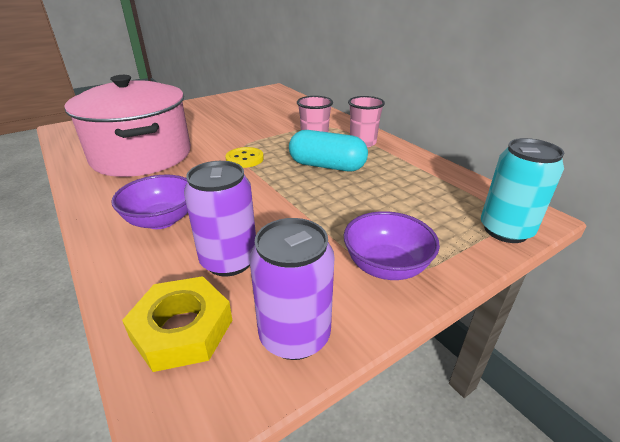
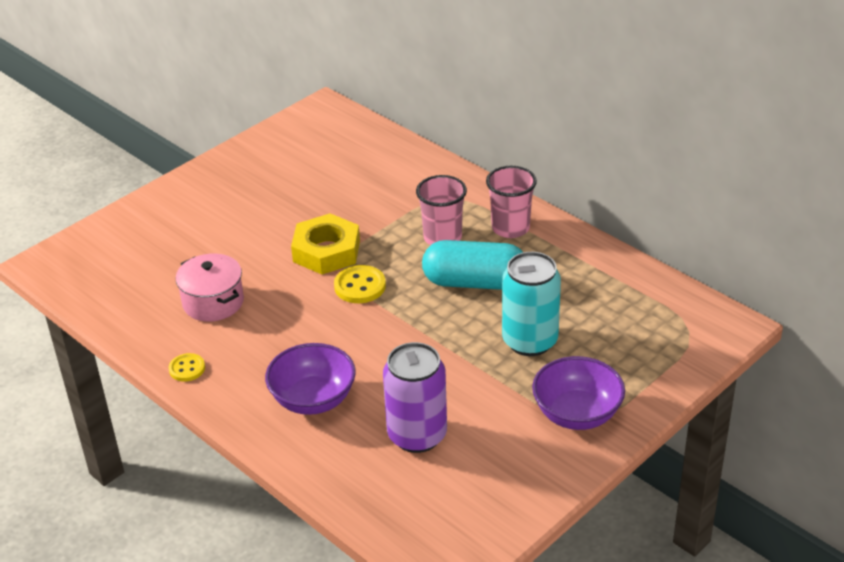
camera: 10 degrees left, 5 degrees up
pink pot [64,75,191,177] -> pink pot [176,253,244,322], size x0.45
yellow nut [122,276,232,372] -> yellow nut moved to [291,213,360,275]
purple can [249,218,335,360] -> none
turquoise can [481,138,564,243] -> turquoise can moved to [502,252,561,356]
none -> yellow button [169,353,205,382]

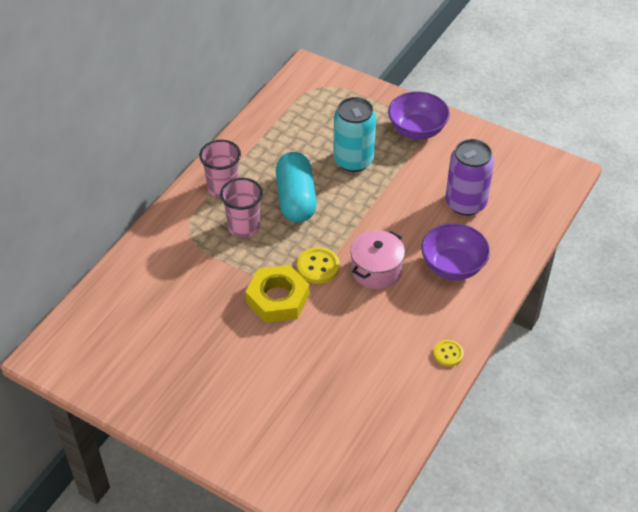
camera: 105 degrees left, 10 degrees up
pink pot [176,253,244,322] -> pink pot moved to [350,230,405,289]

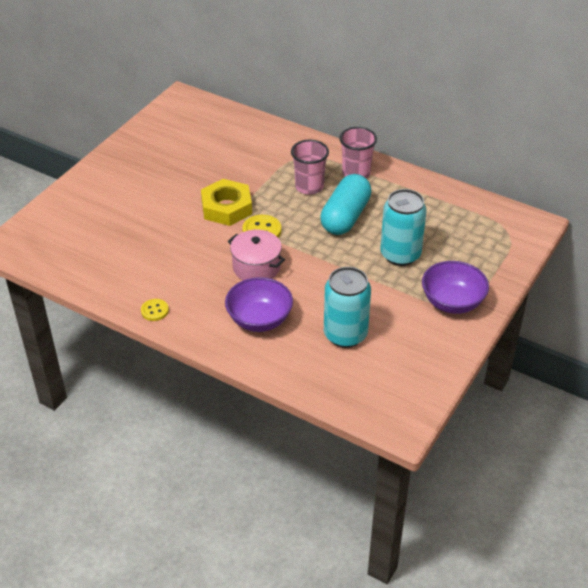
camera: 90 degrees right, 5 degrees down
turquoise capsule [276,152,317,222] -> turquoise capsule turned 60 degrees counterclockwise [320,174,371,235]
purple can [445,139,494,216] -> turquoise can [324,267,371,348]

